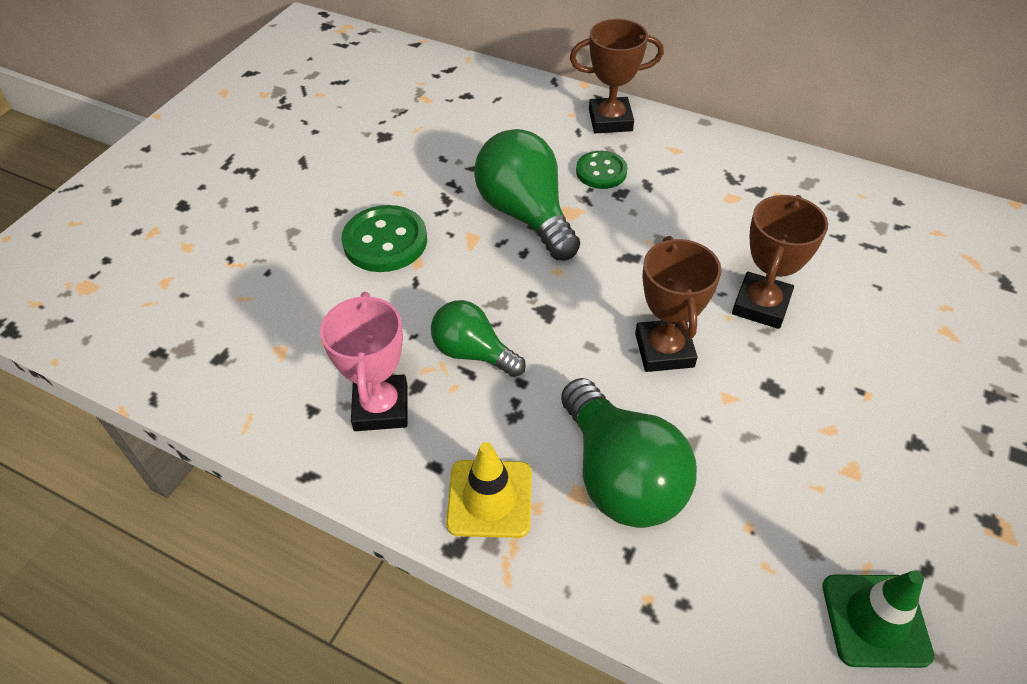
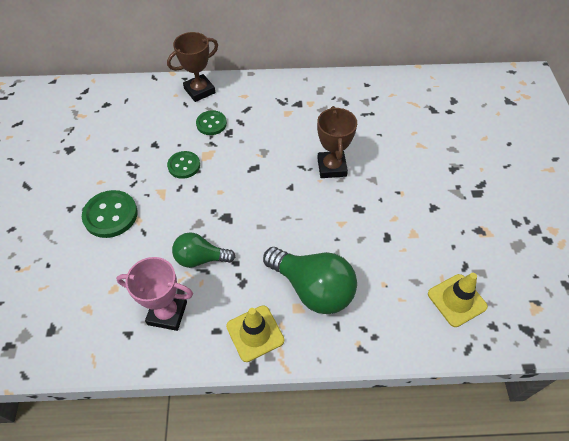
camera: 30 degrees left, 5 degrees up
pink trophy [320,292,407,431] -> pink trophy turned 45 degrees counterclockwise [116,257,193,331]
green light bulb [474,129,580,260] -> green button [167,151,200,179]
brown trophy [635,236,722,372] -> none
green traffic cone [823,570,934,668] -> yellow traffic cone [428,273,488,327]

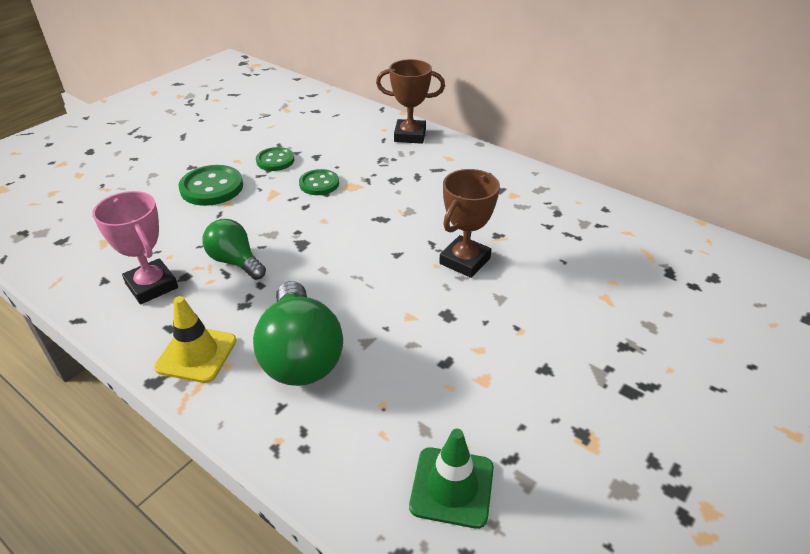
camera: 40 degrees right, 15 degrees down
green button [196,110,227,135] -> green button moved to [256,147,294,171]
yellow traffic cone [428,273,488,327] -> green traffic cone [409,429,494,529]

